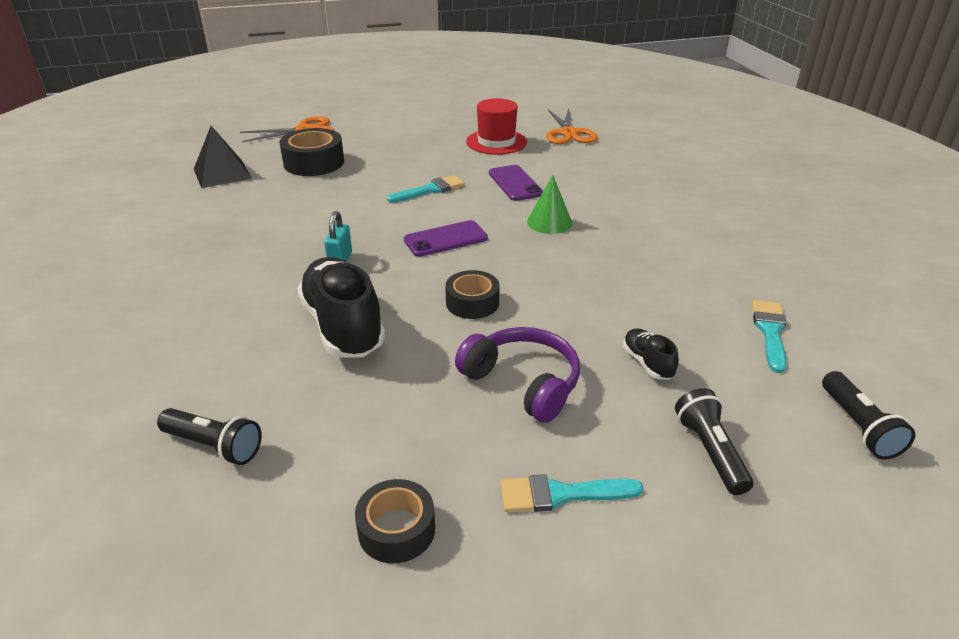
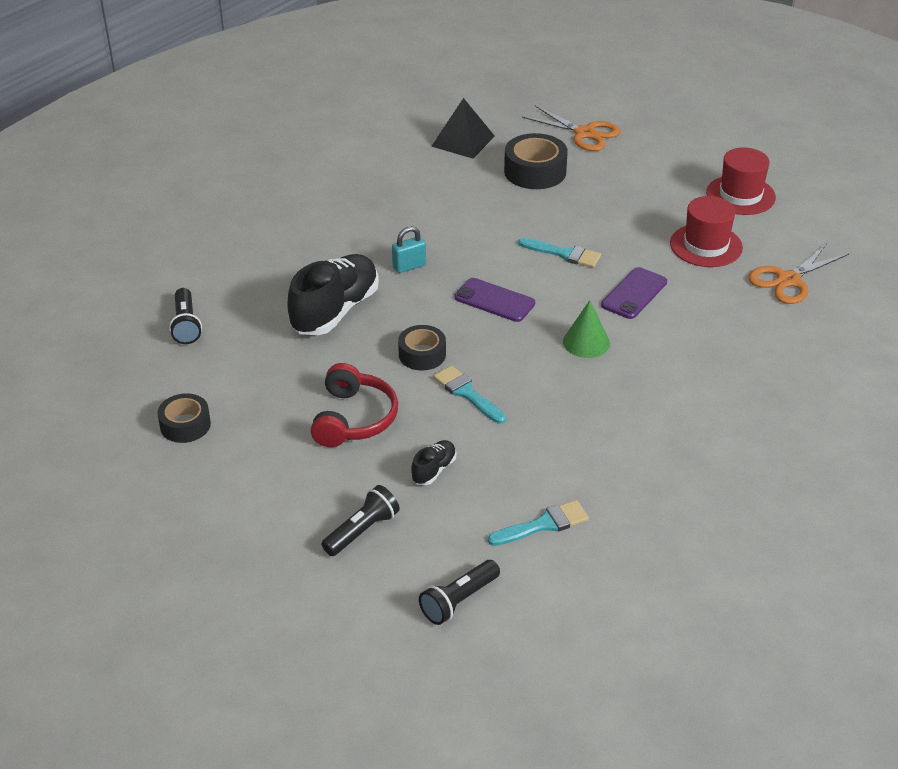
camera: 55 degrees right, 5 degrees up
purple headphones [455,327,580,423] -> red headphones [311,363,398,447]
turquoise brush [501,474,643,512] -> turquoise brush moved to [433,365,506,424]
none -> red hat [706,147,776,215]

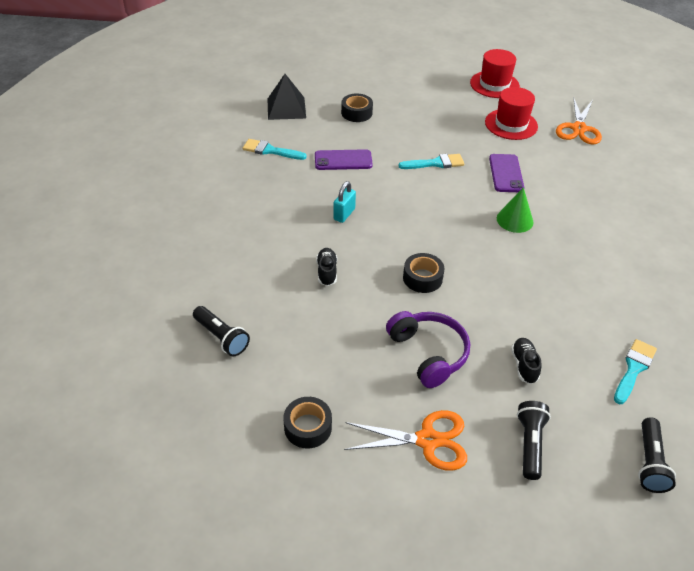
camera: 35 degrees left, 5 degrees up
black shoe [287,254,379,335] -> black shoe [316,248,337,286], size x0.45
red headphones [311,363,398,447] -> purple headphones [386,311,470,388]
turquoise brush [433,365,506,424] -> turquoise brush moved to [242,139,307,160]
purple phone [455,278,535,322] -> purple phone moved to [315,149,373,170]
black tape [504,133,568,189] -> black tape [341,94,373,122], size x0.65
orange scissors [522,105,621,151] -> orange scissors moved to [344,410,467,471]

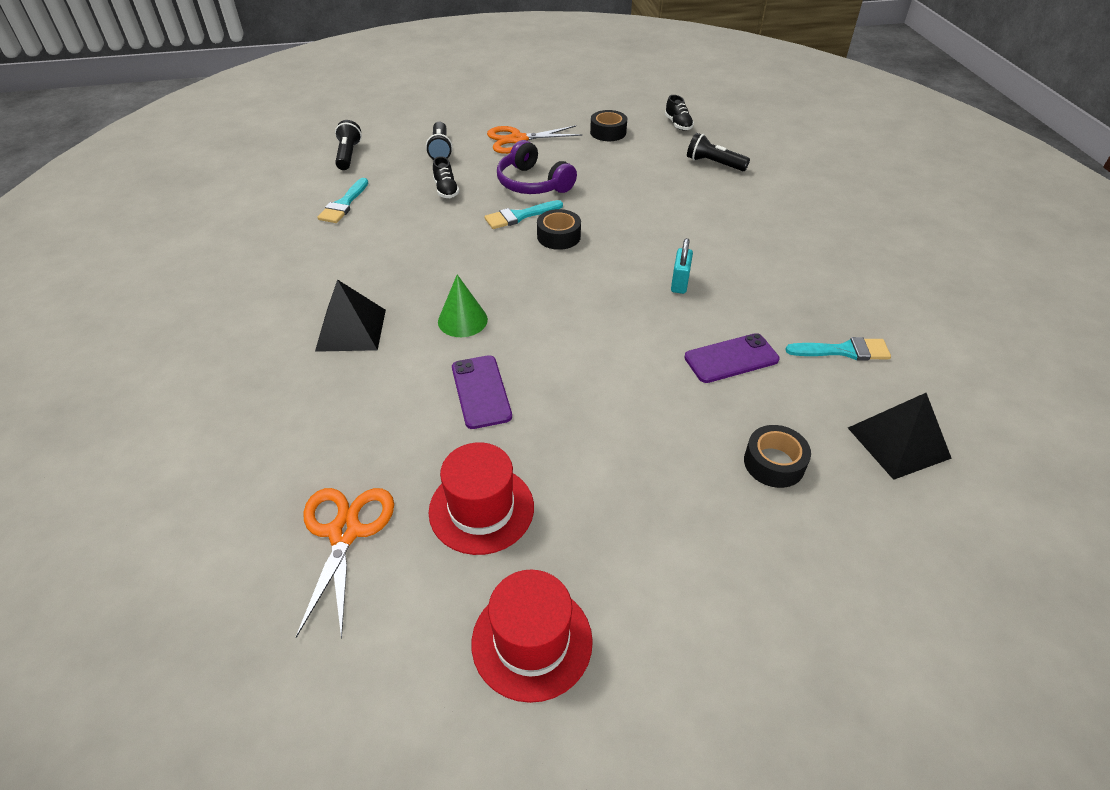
camera: 165 degrees right, 0 degrees up
black shoe [316,248,337,286] -> black shoe moved to [665,95,694,131]
turquoise brush [398,154,464,169] -> turquoise brush moved to [484,200,563,229]
none -> black pyramid [315,279,386,352]

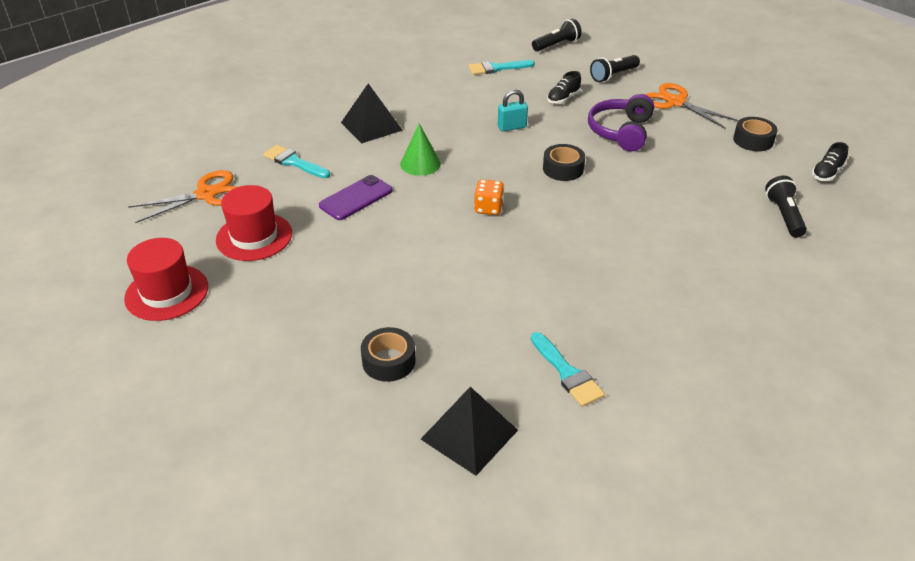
camera: 60 degrees right, 5 degrees down
turquoise brush [484,200,563,229] -> turquoise brush moved to [263,145,330,178]
turquoise padlock [671,238,693,294] -> turquoise padlock moved to [498,90,528,131]
purple phone [684,333,779,383] -> none
none -> orange dice [474,179,504,215]

